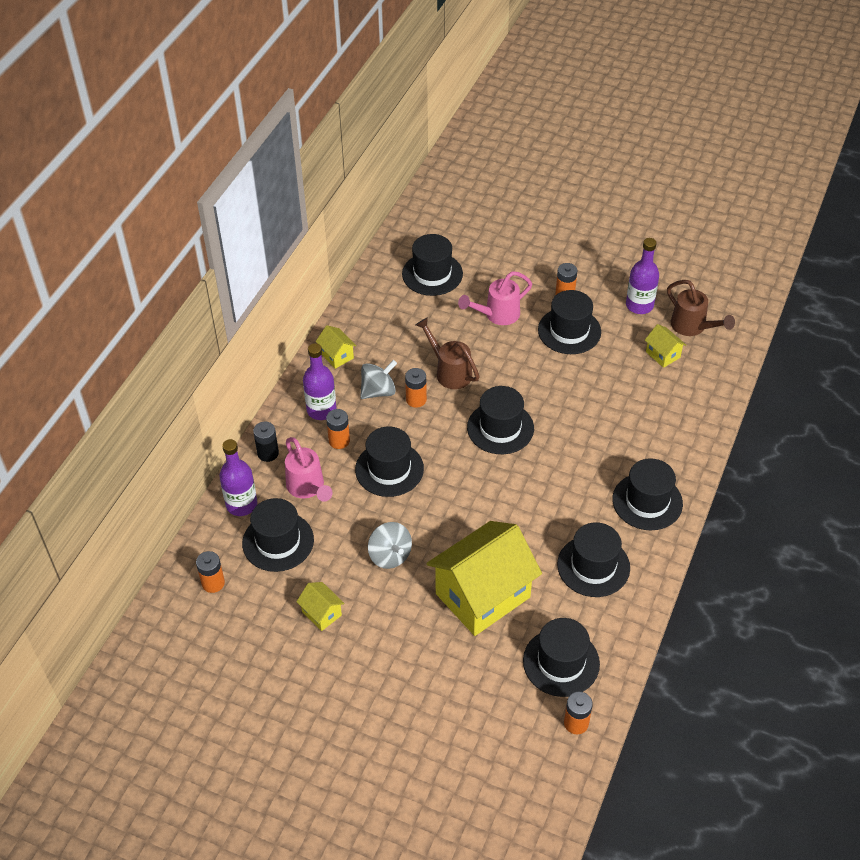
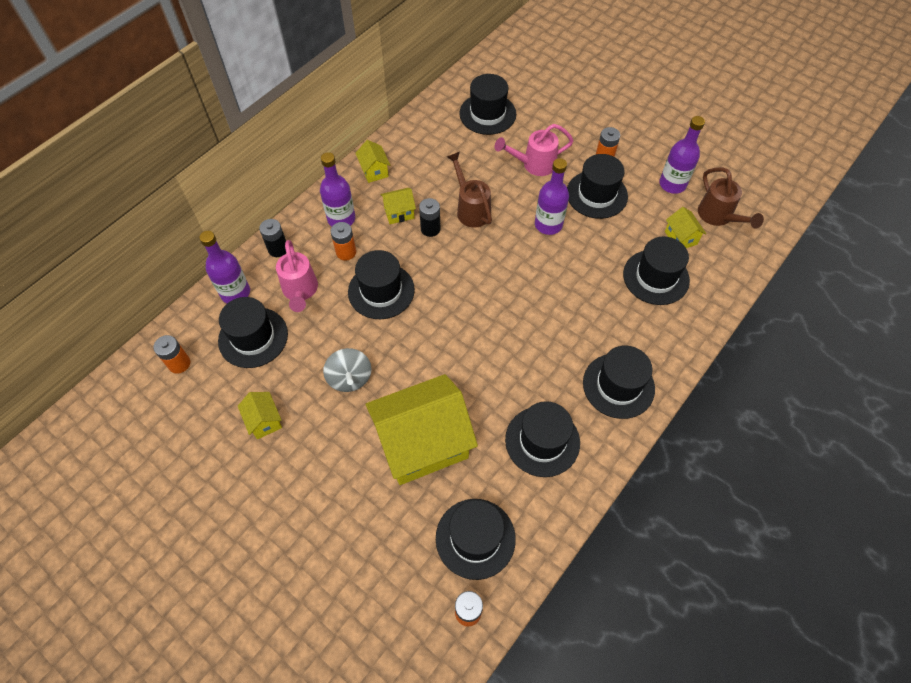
camera: 15 degrees right, 10 degrees up
grey spinning top [360,360,397,399] -> yellow house [380,188,416,224]
orange battery [405,368,427,408] -> black battery [419,198,440,237]
black hat [467,386,534,454] -> black hat moved to [623,236,690,305]
none -> purple bottle [535,158,569,235]

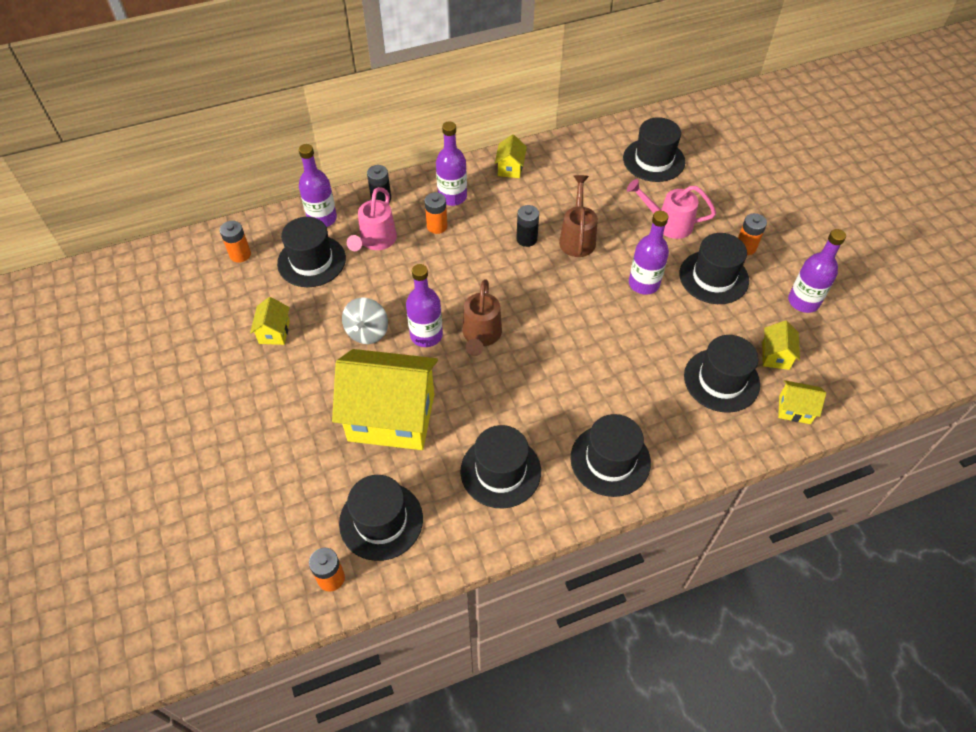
camera: 30 degrees right, 5 degrees down
black hat [348,250,415,319] -> none
yellow house [380,188,416,224] -> yellow house moved to [778,380,826,424]
brown watering can [698,167,764,229] -> brown watering can moved to [463,279,502,356]
none -> purple bottle [406,264,443,347]

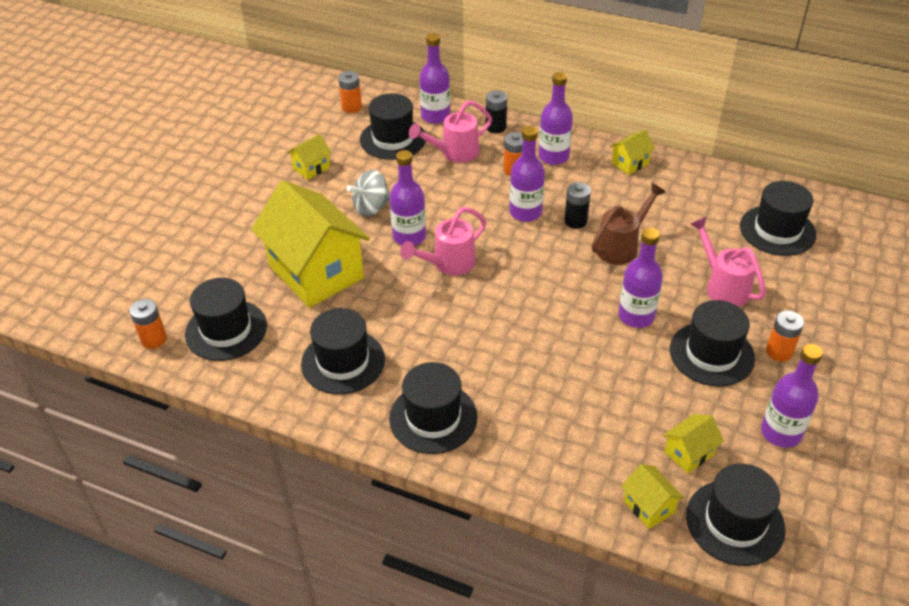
camera: 45 degrees right, 10 degrees down
brown watering can [463,279,502,356] -> pink watering can [400,207,486,275]
black hat [684,335,760,413] -> black hat moved to [686,464,785,566]
none -> purple bottle [509,126,545,222]

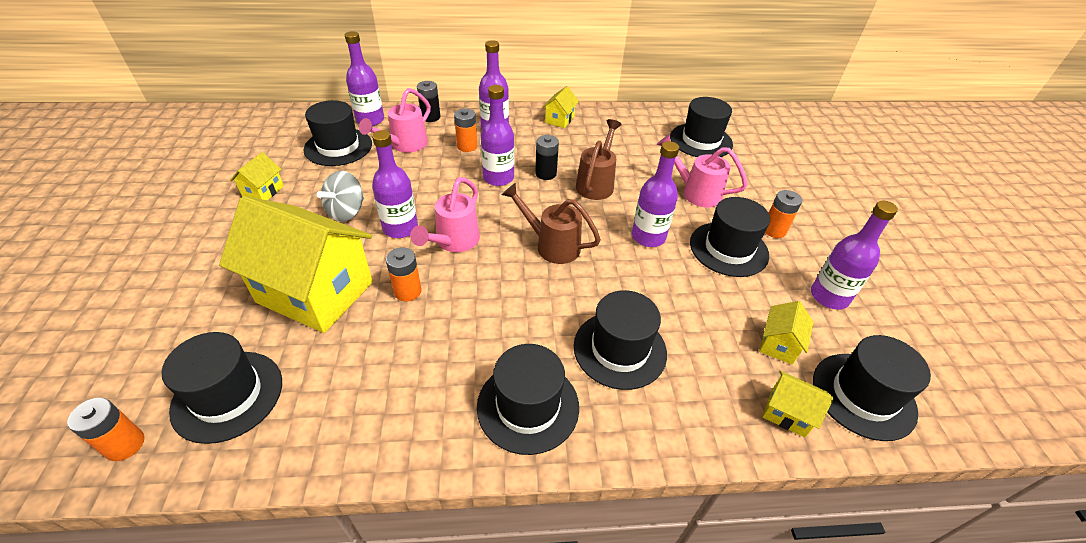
camera: 30 degrees left, 0 degrees up
black hat [301,308,385,394] -> black hat moved to [574,290,667,390]
orange battery [338,71,362,113] -> orange battery moved to [386,248,422,302]
none -> brown watering can [502,183,601,264]

